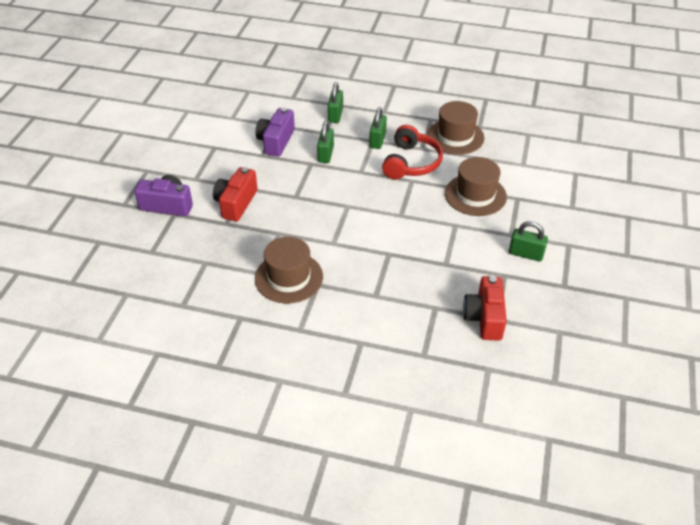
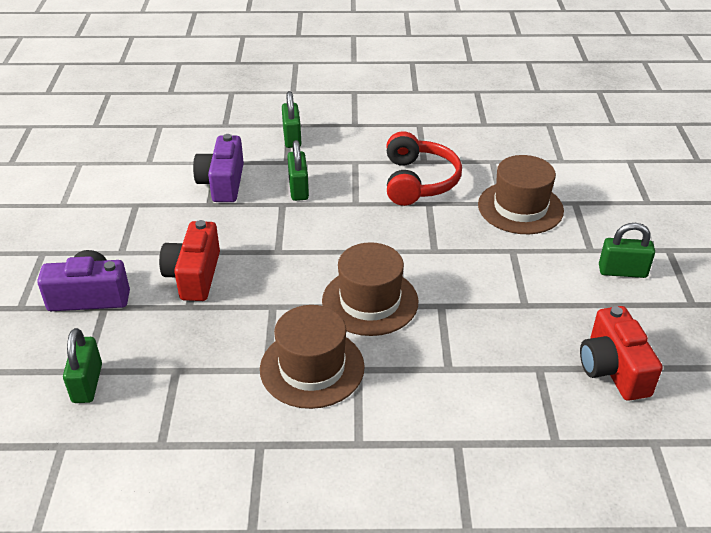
camera: 15 degrees left, 5 degrees down
green padlock [369,107,387,149] -> green padlock moved to [63,328,102,403]
brown hat [427,101,484,155] -> brown hat moved to [322,242,418,336]

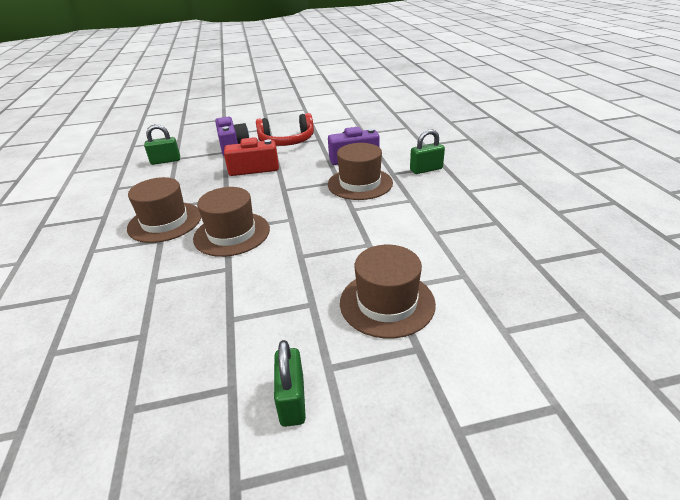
camera: 80 degrees right, 5 degrees down
green padlock [287,140,309,201] -> brown hat [328,143,393,200]
red headphones [386,131,462,206] -> red headphones moved to [256,113,314,146]
red camera [580,306,663,401] -> none

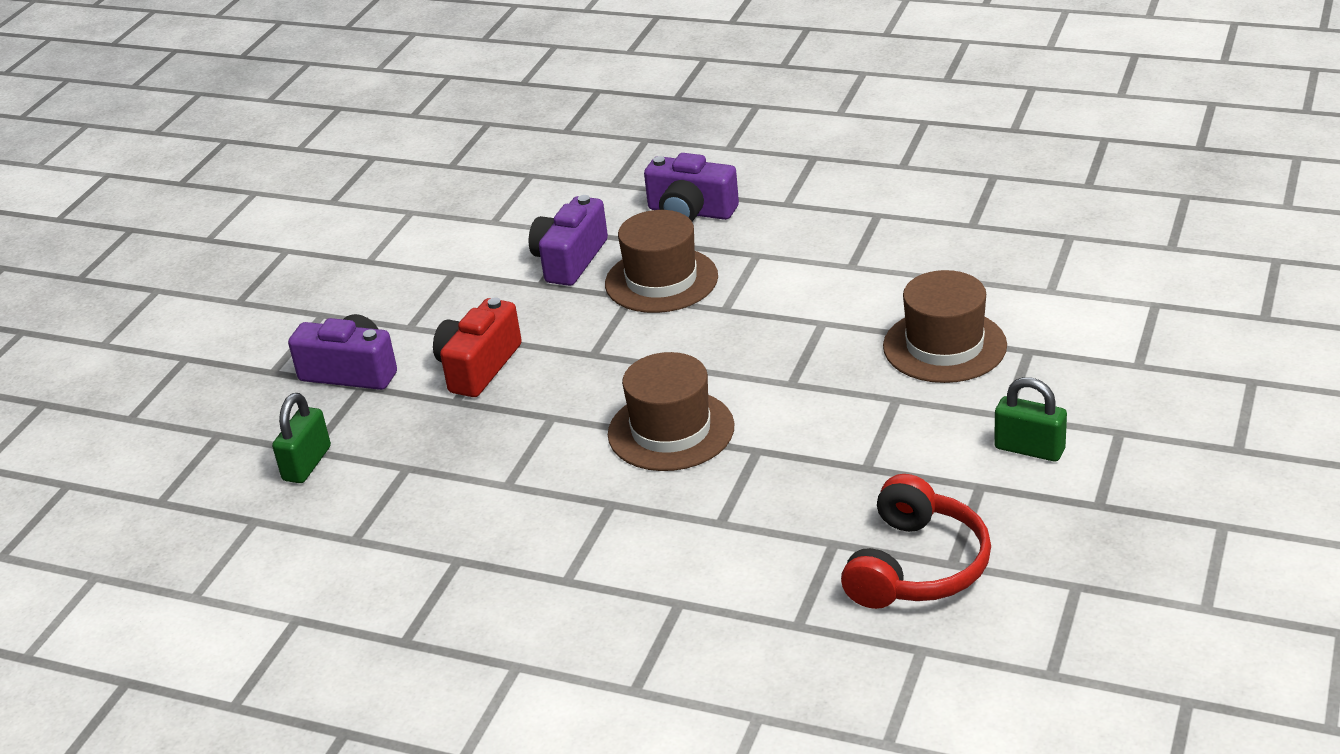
camera: 55 degrees left, 0 degrees up
brown hat [127,177,201,243] -> none
red headphones [256,113,314,146] -> red headphones moved to [841,474,991,609]
green padlock [410,129,445,174] -> purple camera [644,153,739,221]

